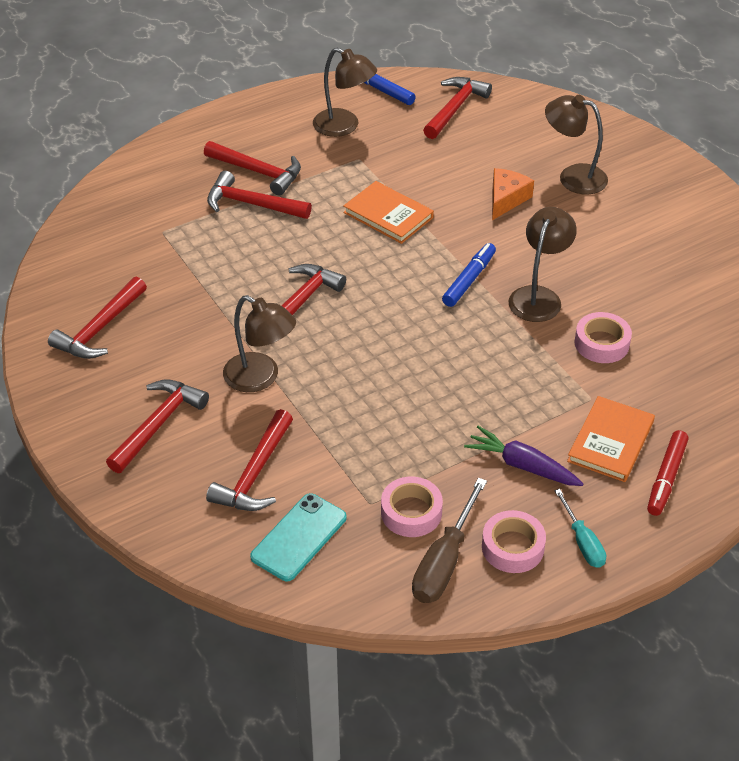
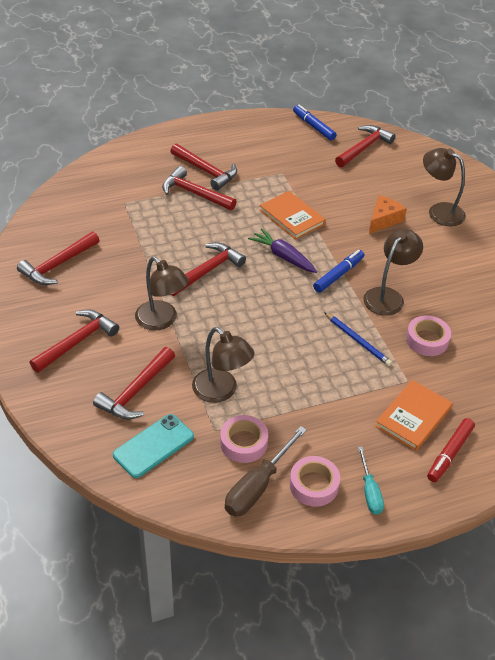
camera: 10 degrees right, 0 degrees up
brown lamp [313,47,377,137] -> brown lamp moved to [192,327,255,403]
purple carrot [464,426,584,486] -> purple carrot moved to [248,228,317,273]
none -> blue pencil [324,312,392,366]

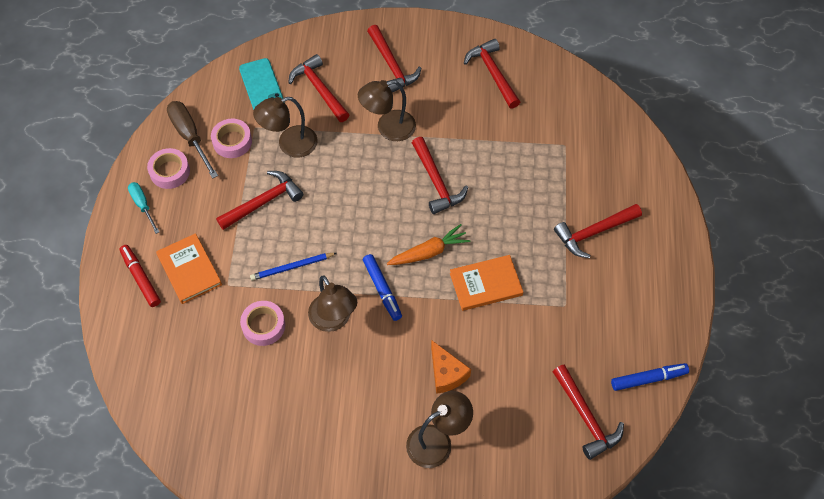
camera: 115 degrees right, 15 degrees up
red hammer [162,166,237,210] -> red hammer moved to [216,171,303,230]
purple carrot [248,228,317,273] -> orange carrot [387,224,471,265]
turquoise screwdriver [358,447,384,515] -> turquoise screwdriver turned 45 degrees clockwise [128,182,159,234]

